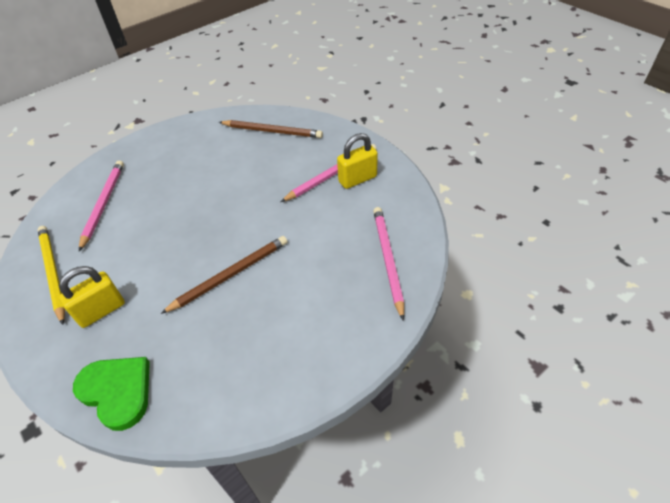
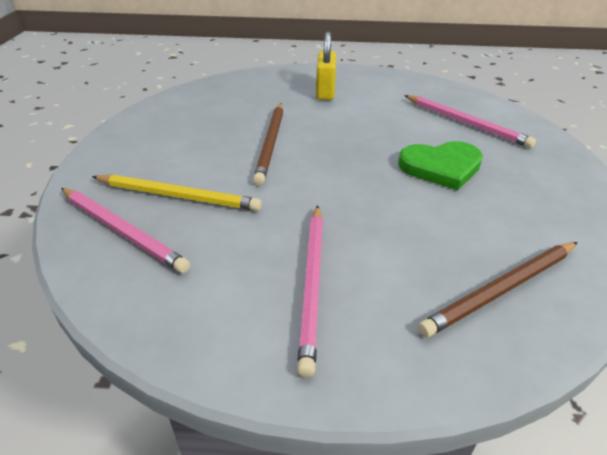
camera: 130 degrees right, 10 degrees down
yellow pencil [38,226,65,325] -> yellow pencil moved to [92,174,262,211]
green heart [73,357,150,431] -> green heart moved to [398,141,483,190]
yellow padlock [337,133,378,189] -> none

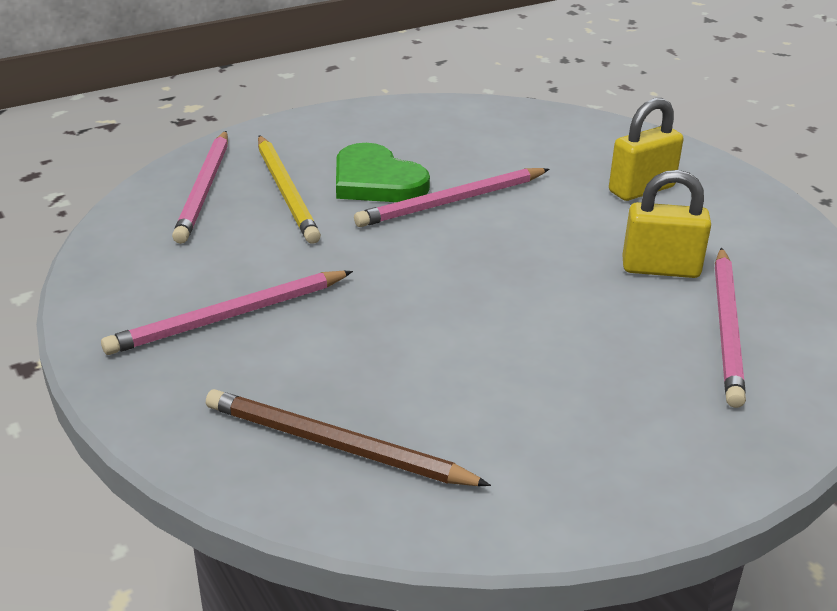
camera: 55 degrees right, 5 degrees down
brown pencil [253,103,283,185] -> pink pencil [354,168,550,227]
green heart [398,141,483,190] -> green heart moved to [336,143,430,202]
none -> yellow padlock [622,170,711,278]

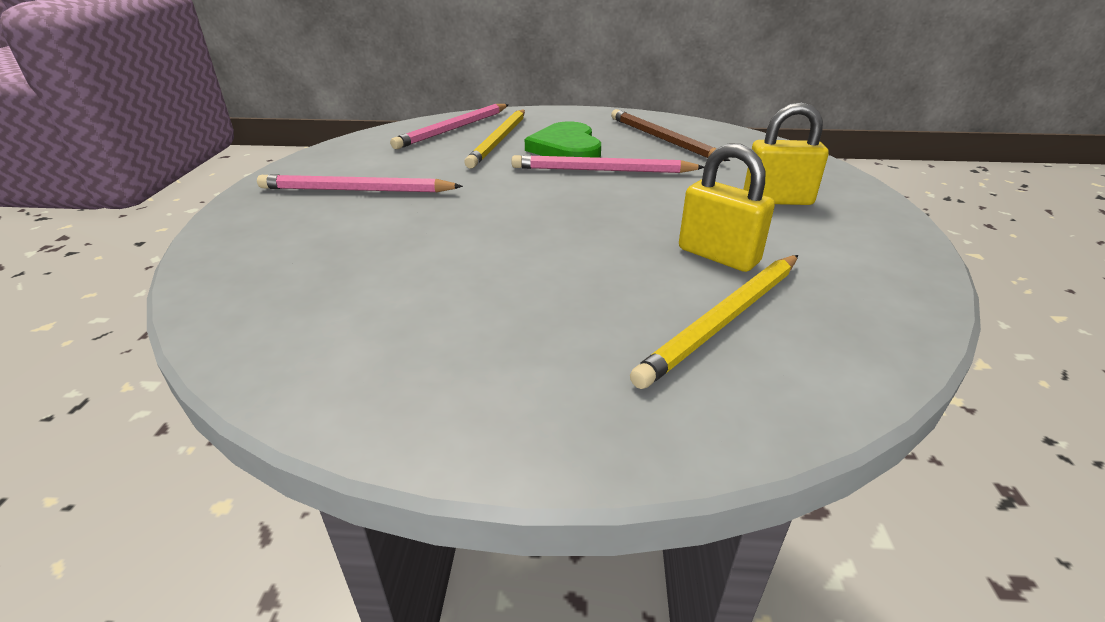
camera: 35 degrees right, 0 degrees up
brown pencil [206,389,491,486] -> brown pencil moved to [611,109,731,161]
pink pencil [715,248,746,408] -> yellow pencil [630,255,798,389]

